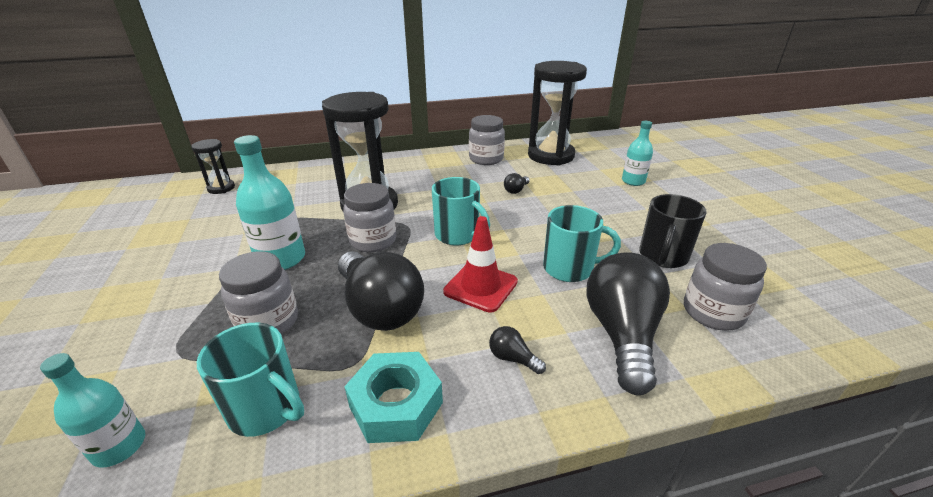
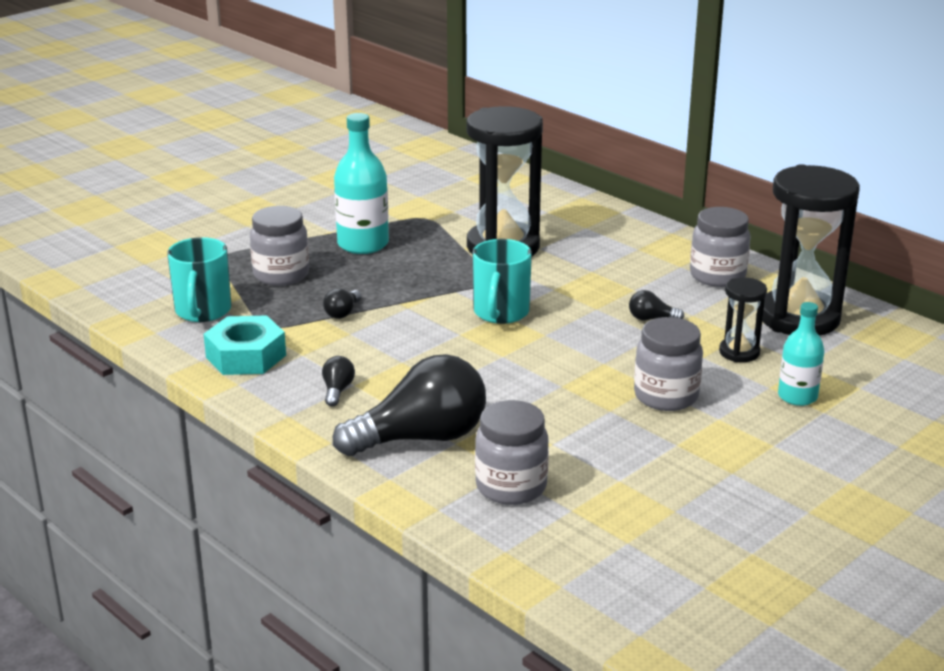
camera: 60 degrees right, 5 degrees down
turquoise bottle [40,353,145,468] -> none
black hourglass [191,139,235,194] -> black hourglass moved to [719,277,767,362]
black light bulb [338,251,424,331] -> black light bulb [323,288,361,319], size x0.40
grey jar [343,183,396,252] -> grey jar moved to [634,317,703,411]
red traffic cone [443,216,518,313] -> none
turquoise mug [543,205,621,282] -> none
black mug [639,194,707,268] -> none

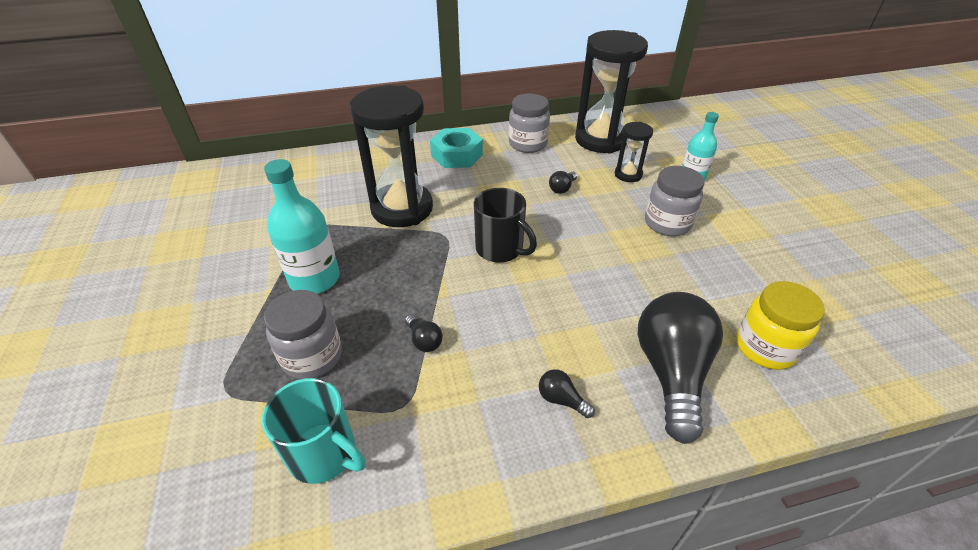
camera: 60 degrees left, 15 degrees up
turquoise nut [204,315,286,375] -> turquoise nut moved to [430,128,483,168]
turquoise mug [473,239,532,324] -> black mug [474,188,537,263]
grey jar [475,400,549,505] -> yellow jar [736,281,825,370]

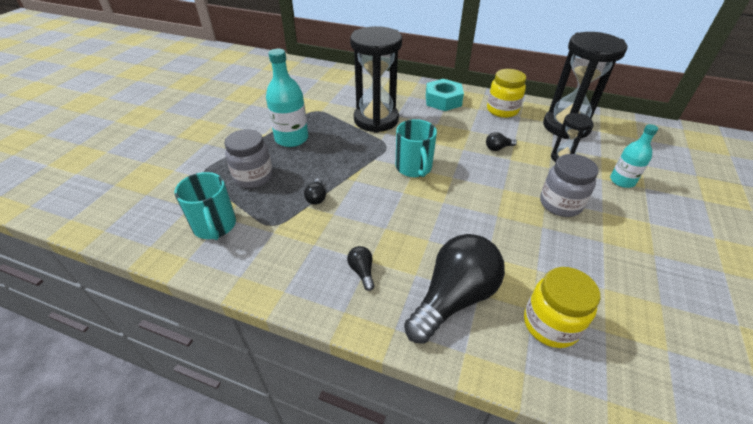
camera: 35 degrees right, 0 degrees up
black mug [474,188,537,263] -> turquoise mug [396,119,437,177]
grey jar [509,94,550,153] -> yellow jar [487,69,526,118]

